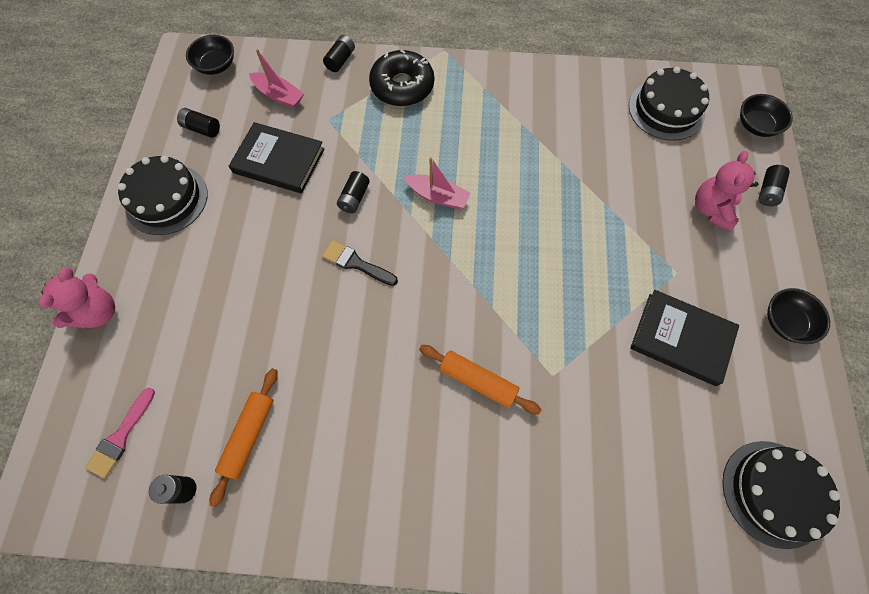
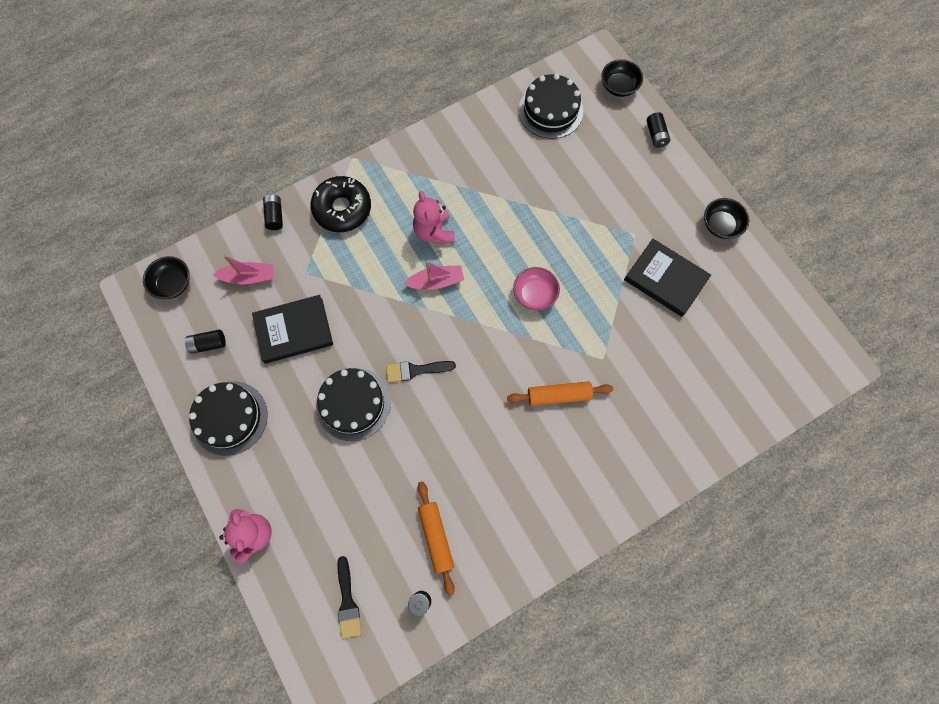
camera: 35 degrees left, 5 degrees up
pink brush [85,388,155,478] -> black brush [337,556,361,638]
black battery [337,171,370,213] -> none
black book [630,290,739,386] -> black book turned 45 degrees clockwise [624,239,711,317]
pink teddy bear [695,151,758,232] -> pink teddy bear moved to [413,191,454,244]
black cake [722,441,840,549] -> black cake moved to [316,368,391,441]
none -> pink bowl [513,267,560,310]

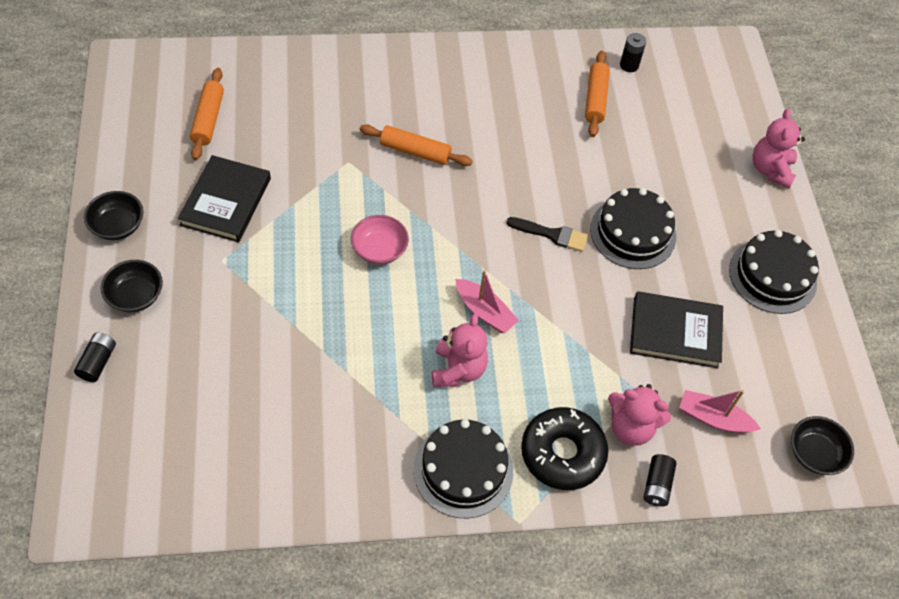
camera: 160 degrees left, 15 degrees down
black battery [185,330,226,354] -> none
black brush [337,556,361,638] -> none
pink boat [404,261,464,290] -> pink boat turned 150 degrees counterclockwise [455,270,519,333]
black cake [518,74,583,139] -> black cake moved to [414,419,513,518]
black bowl [601,59,643,97] -> black bowl moved to [101,260,163,312]
black book [624,239,711,317] -> black book turned 45 degrees clockwise [178,155,271,242]
none -> orange rolling pin [190,68,224,160]
none -> pink teddy bear [608,384,671,446]

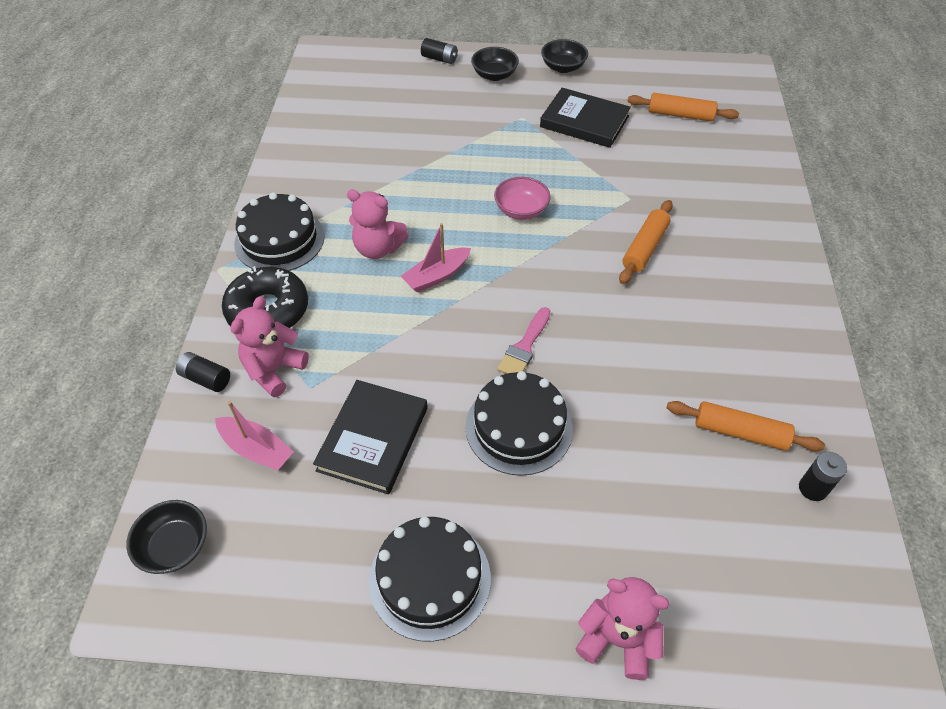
camera: 105 degrees right, 5 degrees down
black brush [507,217,588,252] -> pink brush [497,307,550,374]
pink boat [679,390,761,433] -> pink boat turned 90 degrees clockwise [215,401,294,471]

